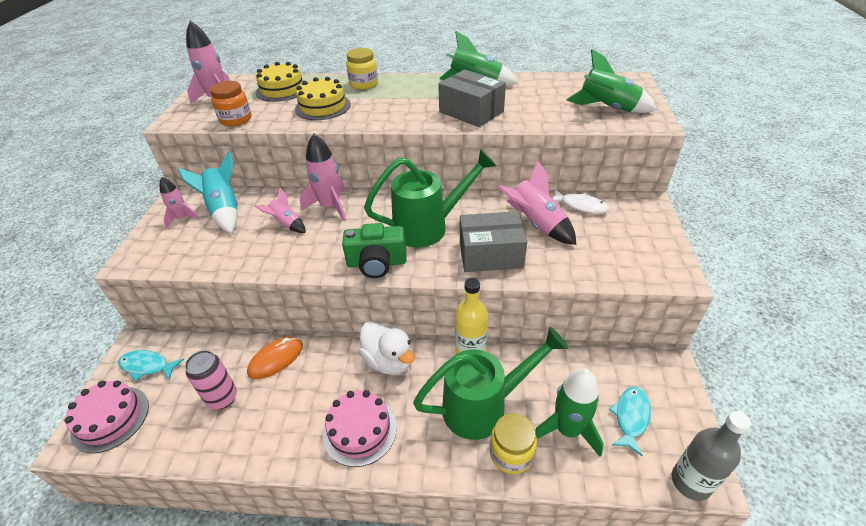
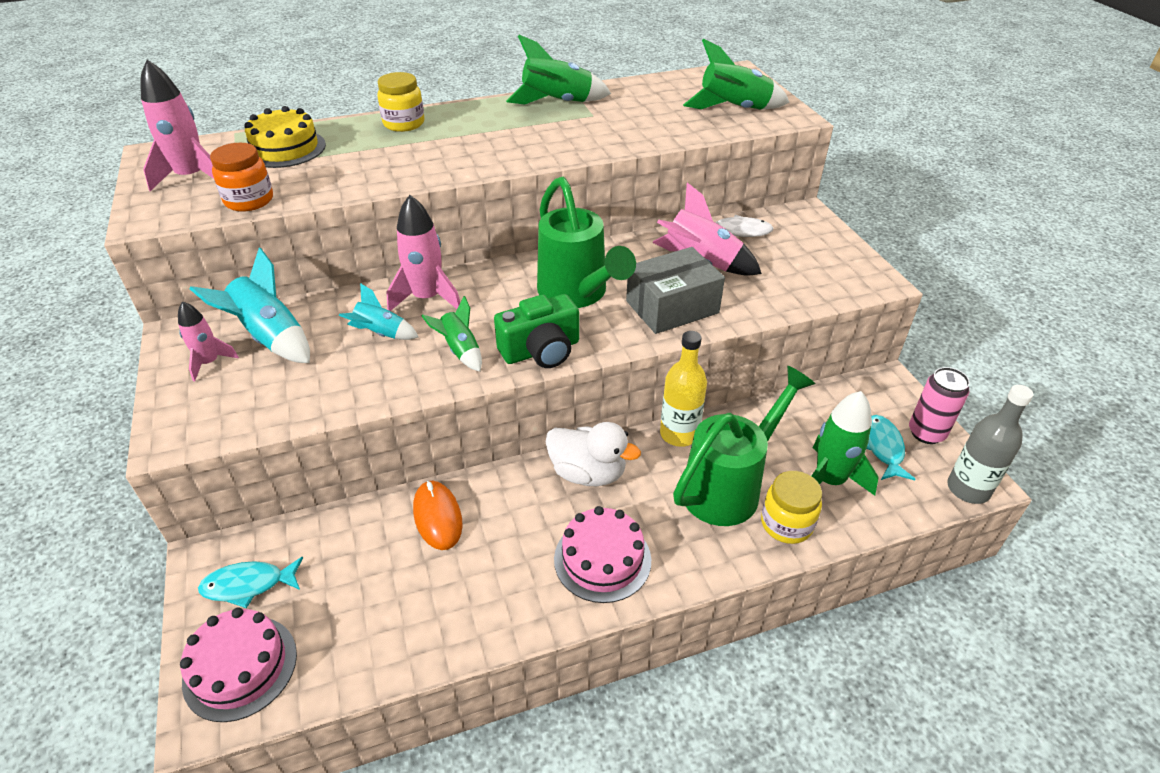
camera: 25 degrees left, 0 degrees up
pink can [185,350,237,409] -> pink can moved to [909,367,970,444]
orange mouse [247,337,303,379] -> orange mouse turned 45 degrees counterclockwise [413,480,463,550]
pink rocket [255,188,306,233] -> turquoise rocket [339,283,419,340]
yellow cake [295,77,351,120] -> none
green watering can [364,149,496,247] -> green watering can turned 105 degrees clockwise [537,177,636,308]
grey box [438,69,506,127] -> none
none -> green rocket [421,296,482,372]

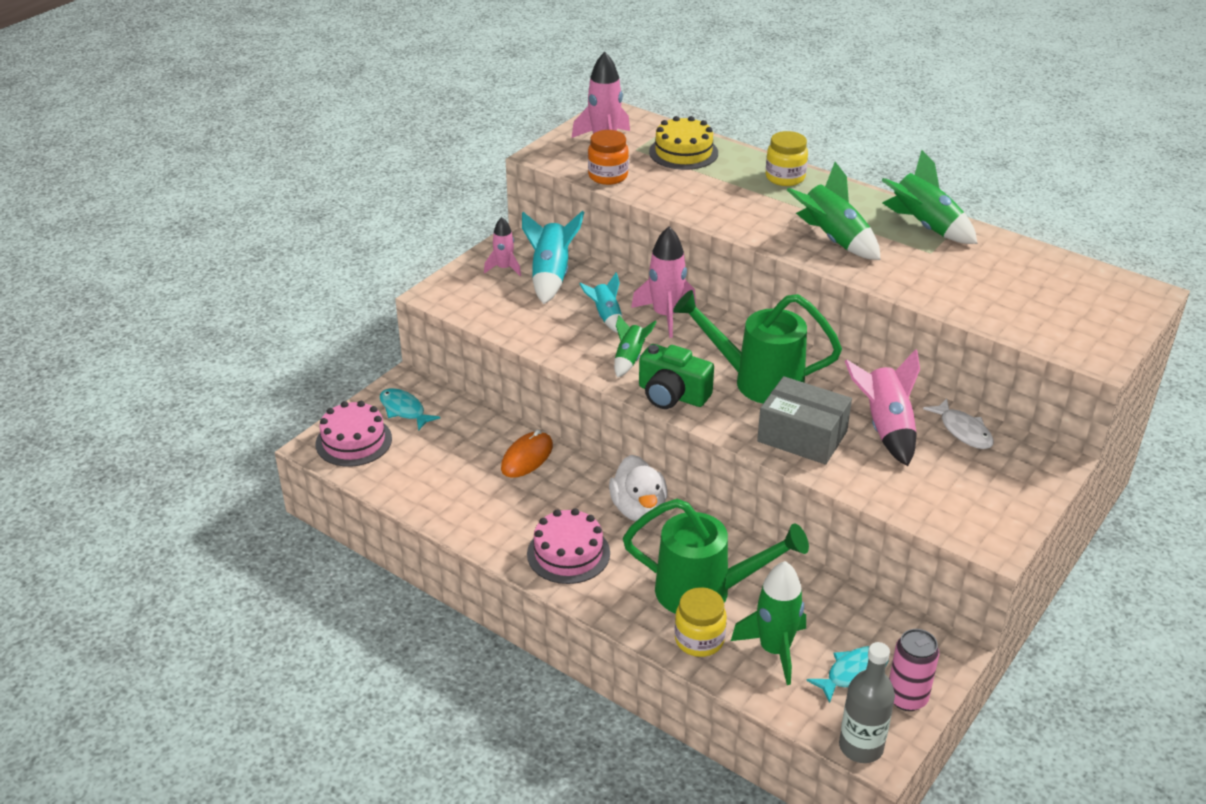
camera: 55 degrees right, 5 degrees down
green watering can [537,177,636,308] -> green watering can turned 75 degrees clockwise [673,290,842,403]
yellow bottle [660,331,707,447] -> none
green rocket [683,38,790,109] -> green rocket moved to [787,162,881,260]

